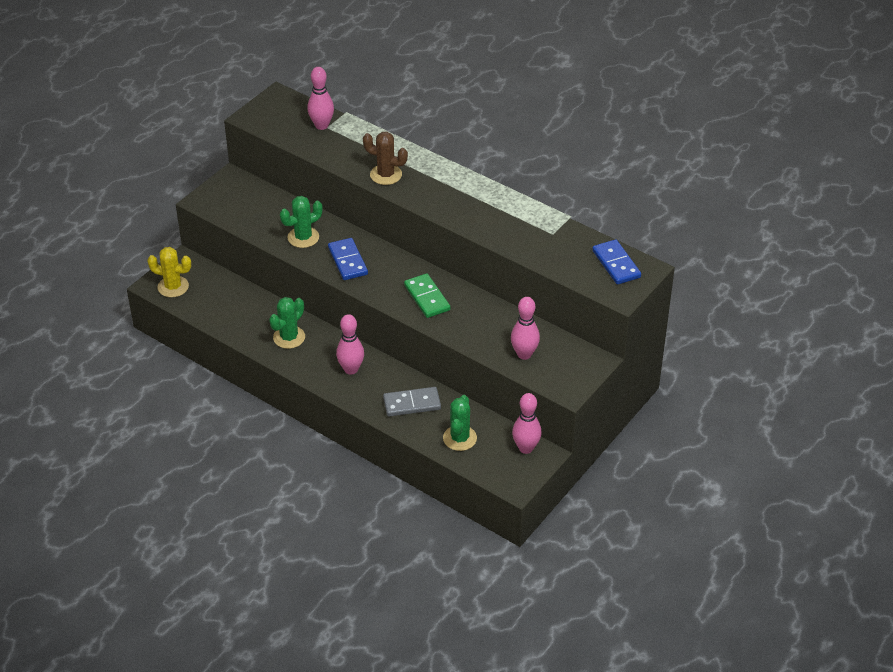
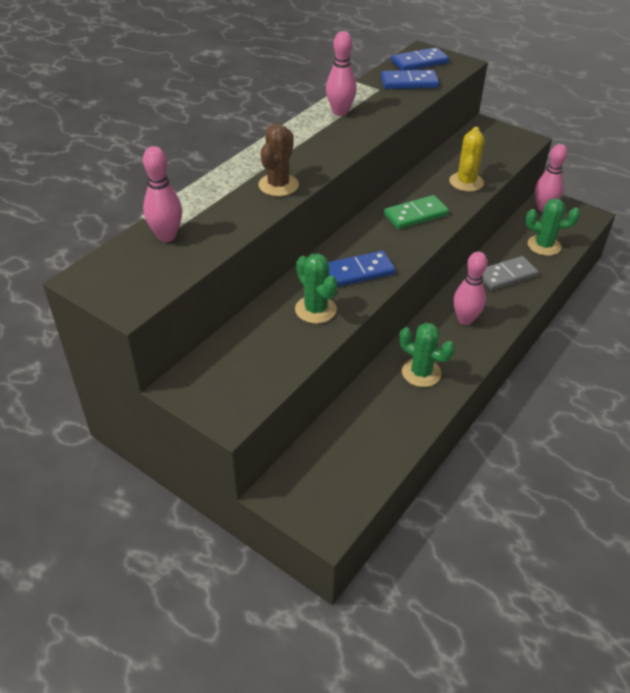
camera: 90 degrees left, 0 degrees up
yellow cactus [147,247,191,297] -> yellow cactus moved to [449,127,485,192]
grey domino [383,387,441,416] -> grey domino turned 75 degrees clockwise [482,256,539,291]
pink bowling pin [511,297,540,360] -> pink bowling pin moved to [326,31,357,116]
none -> blue domino [381,70,439,89]

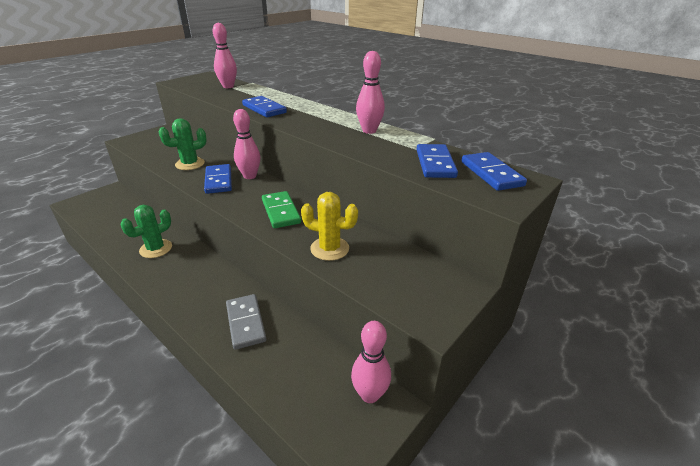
camera: 95 degrees right, 10 degrees down
brown cactus [258,124,299,196] -> blue domino [242,96,287,117]
pink bowling pin [453,252,487,325] -> pink bowling pin moved to [233,109,260,179]
green cactus [526,199,580,256] -> none

